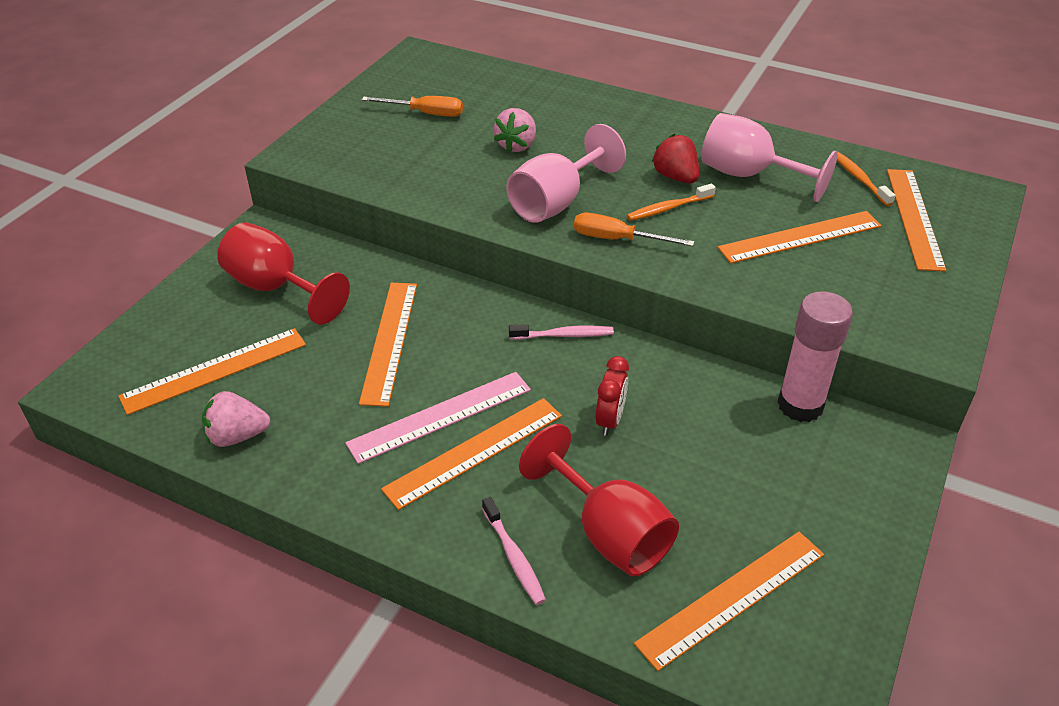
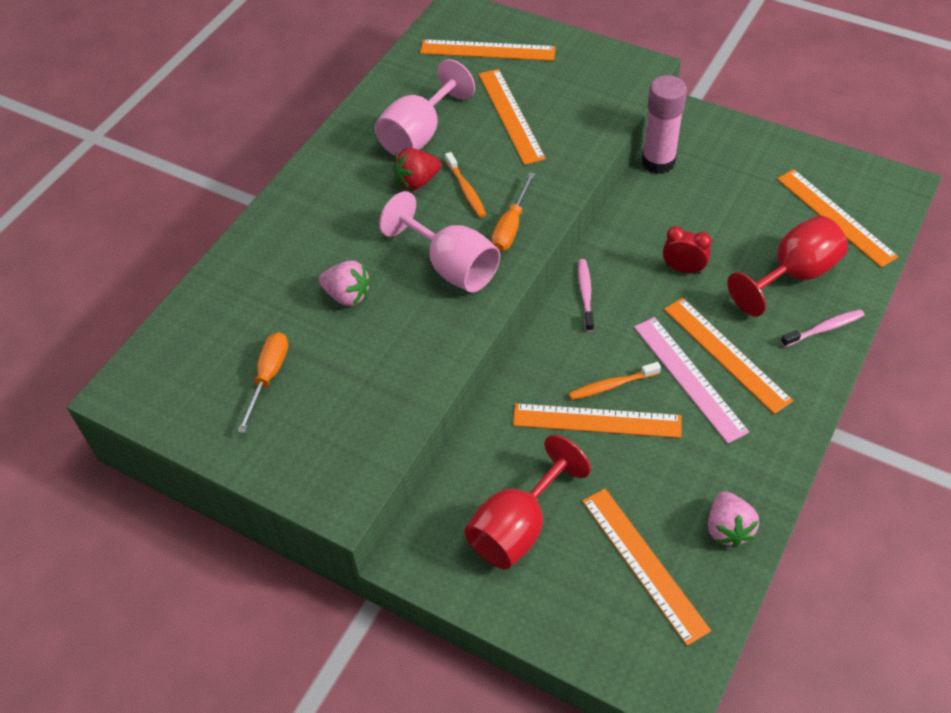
camera: 85 degrees left, 10 degrees up
orange toothbrush [837,152,895,206] -> orange toothbrush moved to [568,362,661,400]

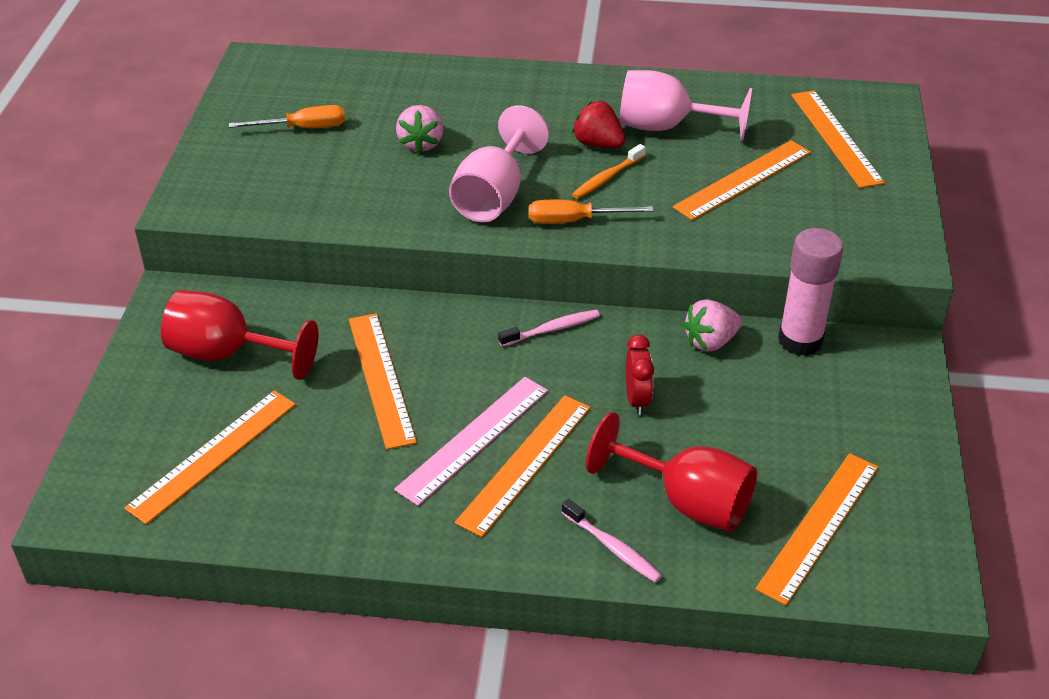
camera: 65 degrees right, 10 degrees down
orange toothbrush [568,362,661,400] -> none
pink strawberry [708,491,759,548] -> pink strawberry moved to [683,299,742,352]

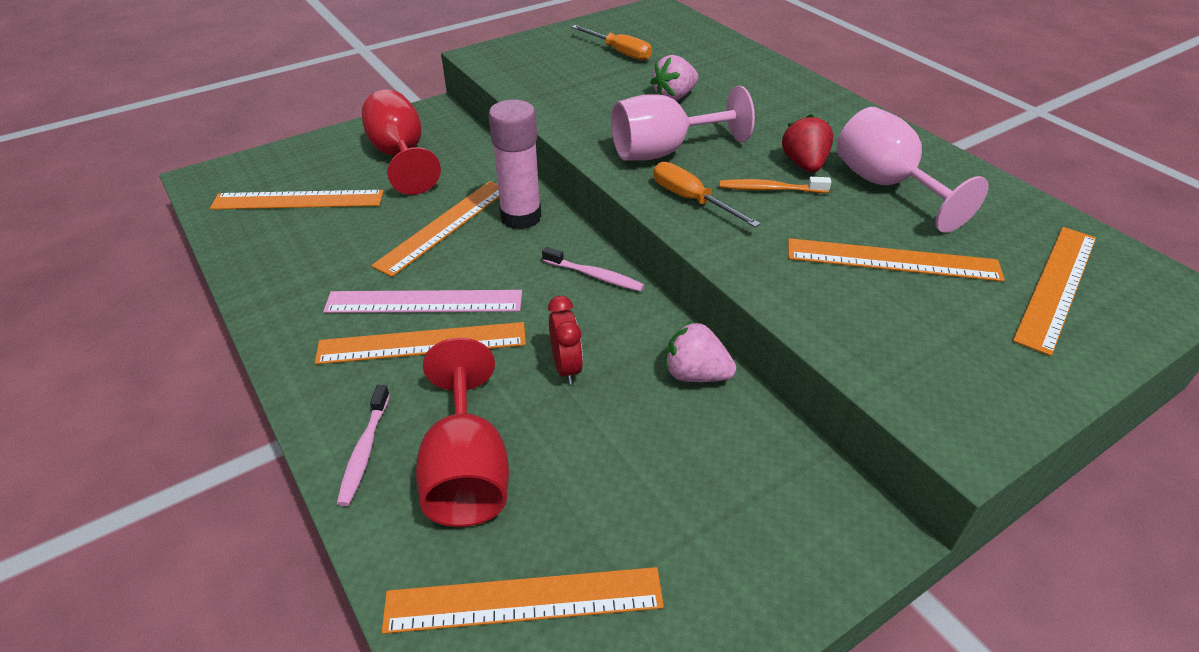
camera: 50 degrees right, 0 degrees up
red clock [626,335,654,415] -> red clock turned 60 degrees counterclockwise [548,296,583,385]
pink glue stick [778,228,844,356] -> pink glue stick moved to [488,100,542,229]

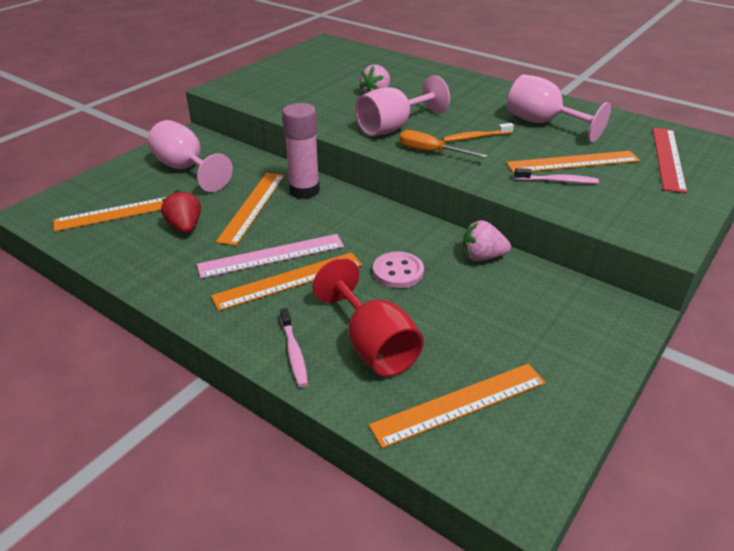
camera: 20 degrees left, 5 degrees down
red goblet [362,90,441,195] -> pink goblet [148,120,233,192]
pink toothbrush [542,247,644,292] -> pink toothbrush moved to [514,168,599,184]
red clock [548,296,583,385] -> pink button [373,252,424,288]
orange screwdriver [571,25,652,61] -> none
red strawberry [782,114,833,172] -> red strawberry moved to [161,190,201,233]
orange ruler [1013,227,1096,356] -> red ruler [653,128,687,193]

